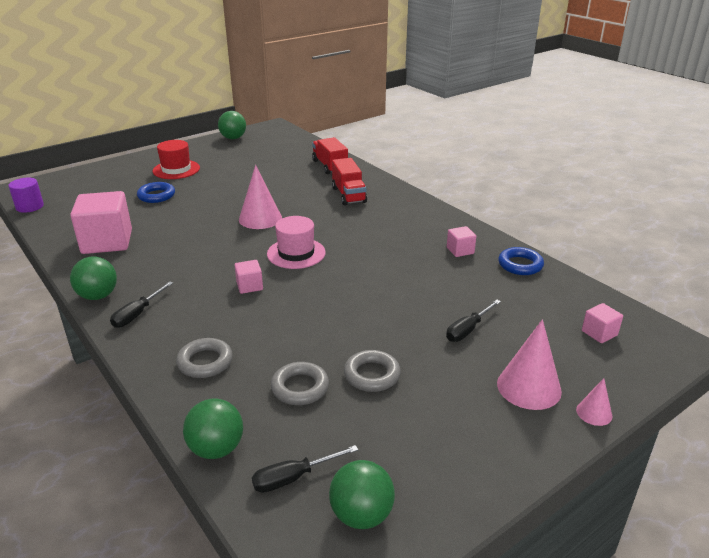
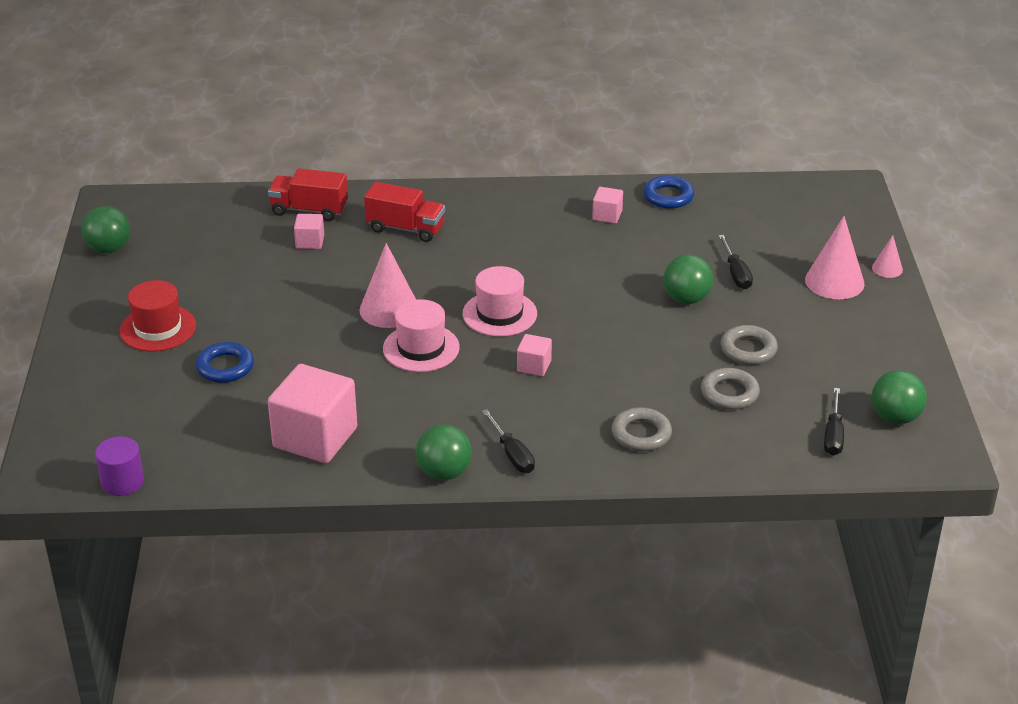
camera: 55 degrees left, 5 degrees up
green ball [183,398,243,459] -> green ball moved to [664,255,713,304]
pink cube [582,303,623,343] -> pink cube moved to [294,214,324,249]
none -> pink hat [383,299,460,372]

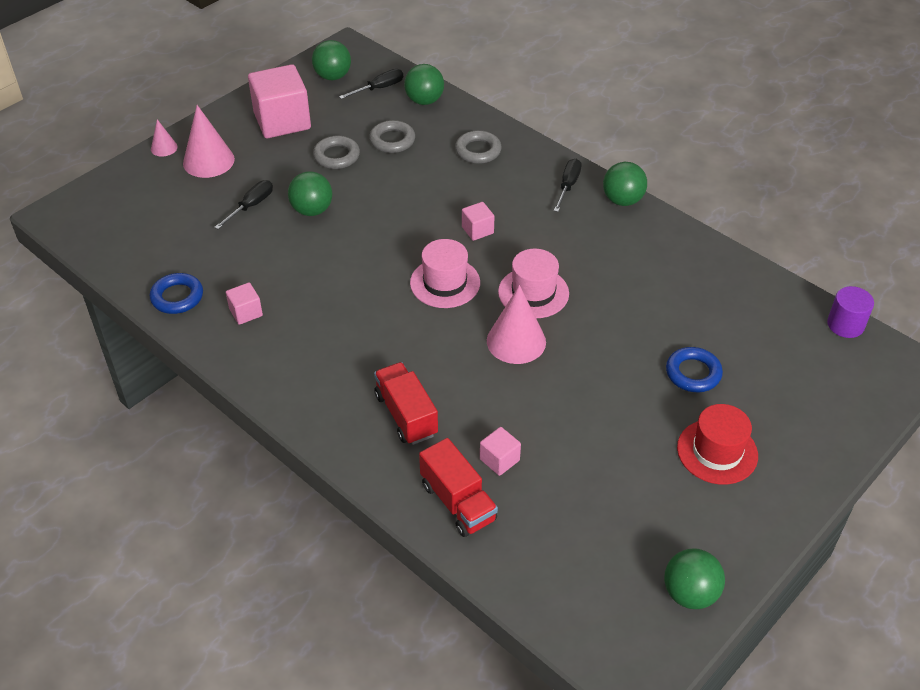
camera: 135 degrees left, 10 degrees up
pink cube [268,364,357,463] -> pink cube moved to [248,64,311,138]
none -> green ball [404,64,444,105]

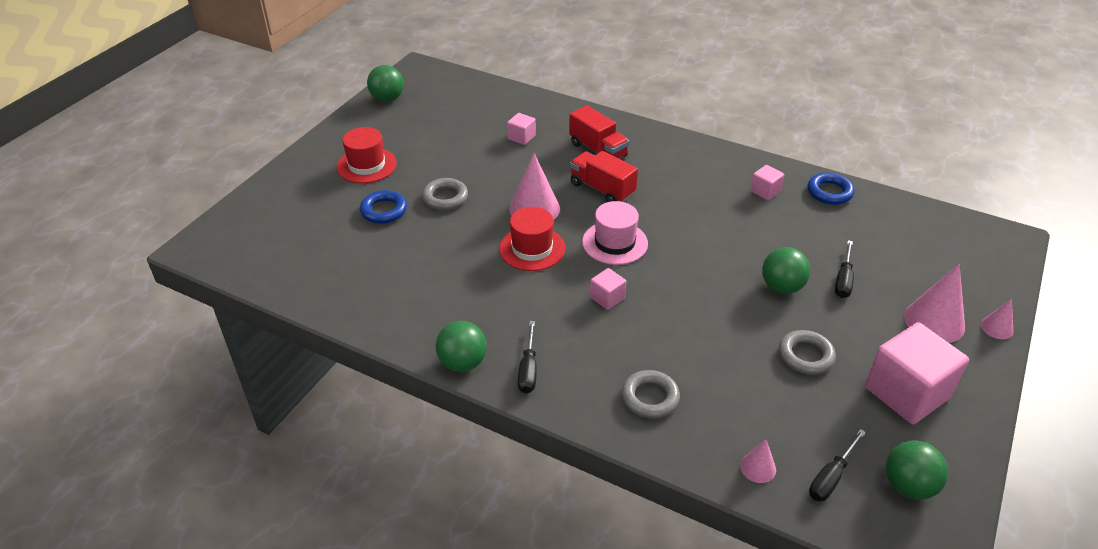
camera: 165 degrees right, 5 degrees down
grey ring [369,120,415,153] -> grey ring moved to [422,178,468,210]
green ball [404,64,444,105] -> pink cone [740,439,776,483]
red truck [419,438,498,537] -> red truck moved to [570,151,638,202]
pink hat [498,248,569,318] -> red hat [499,207,565,271]
purple cylinder [827,286,874,338] -> none

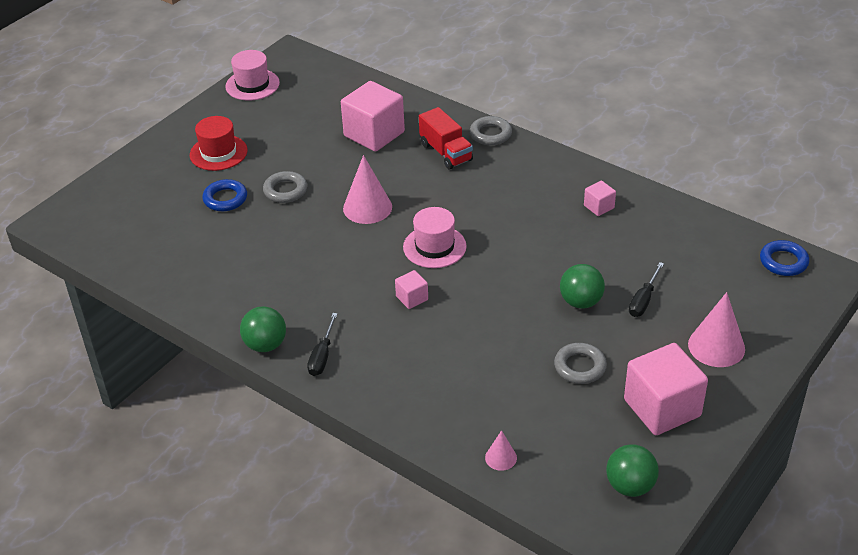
camera: 10 degrees right, 0 degrees up
green ball [367,65,404,102] -> pink hat [225,50,280,101]
red hat [499,207,565,271] -> none
pink cube [507,113,536,145] -> pink cube [341,81,405,152], size x2.15
red truck [570,151,638,202] -> none
grey ring [621,370,680,419] -> grey ring moved to [470,116,512,145]
blue ring [808,173,854,205] -> blue ring moved to [760,240,809,276]
black screwdriver [809,429,866,501] -> none
pink cone [981,299,1013,339] -> none

